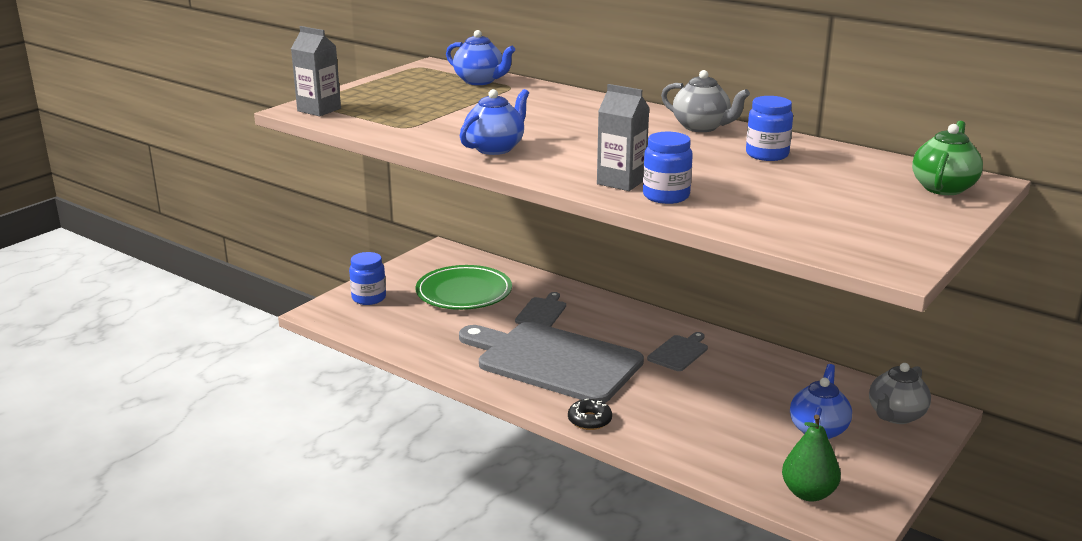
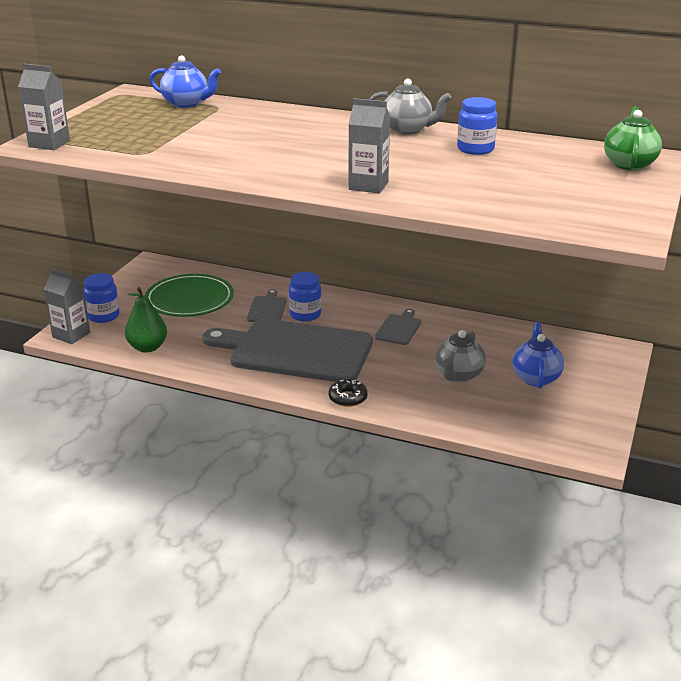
camera: 15 degrees left, 5 degrees up
blue teapot [460,89,529,155] -> none
blue jar [643,132,693,204] -> blue jar moved to [289,272,322,322]
green pear [782,415,841,502] -> green pear moved to [125,287,167,353]
grey teapot [869,363,931,424] -> grey teapot moved to [435,330,486,382]
none -> grey carton [44,269,90,344]

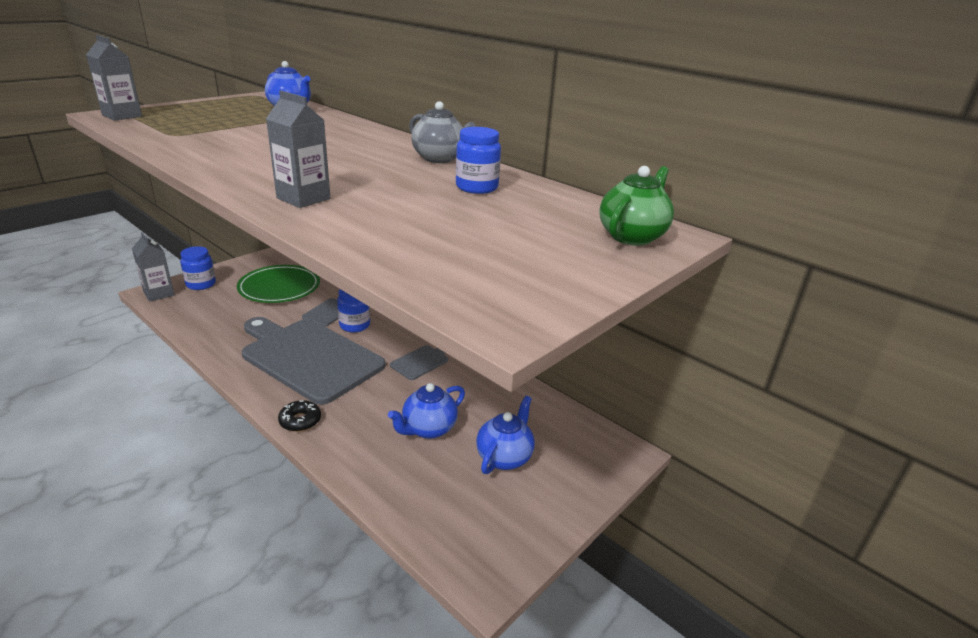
camera: 20 degrees right, 0 degrees up
green pear [125,287,167,353] -> none
grey teapot [435,330,486,382] -> blue teapot [388,383,465,439]

